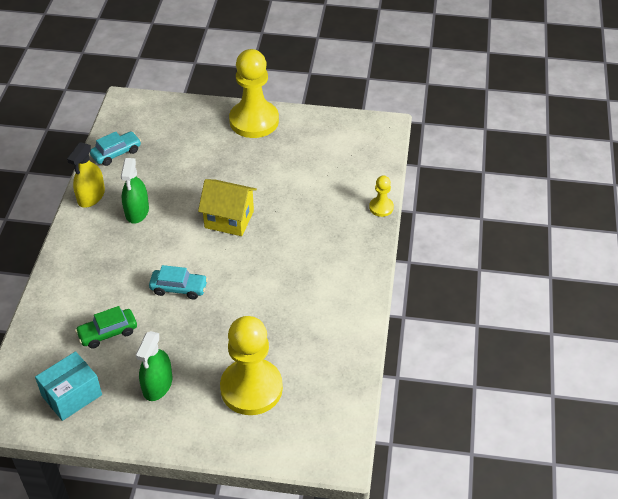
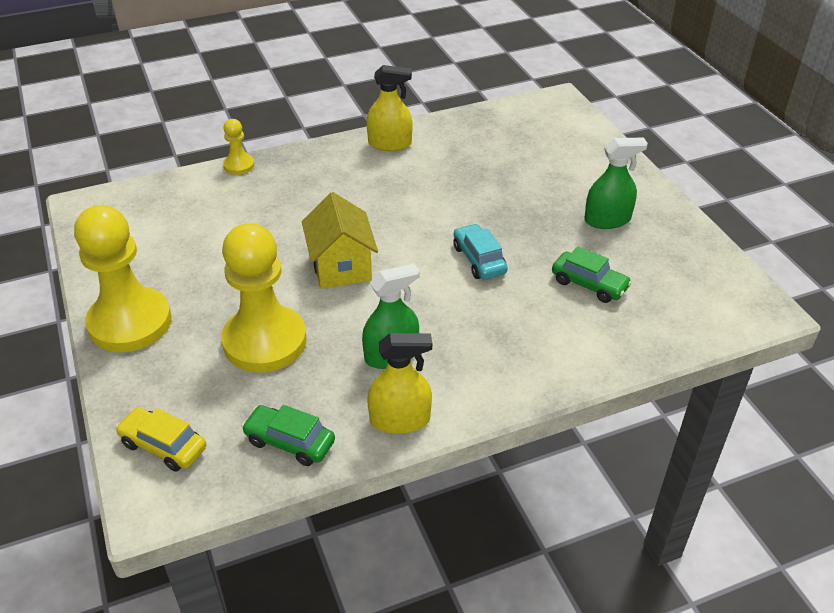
camera: 120 degrees left, 5 degrees down
turquoise box [35,351,102,421] -> none
turquoise car [90,131,141,166] -> green car [241,405,335,466]
yellow pawn [220,316,283,415] -> yellow pawn moved to [221,223,307,373]
none -> yellow car [115,407,206,472]
none -> yellow spray bottle [366,65,413,151]

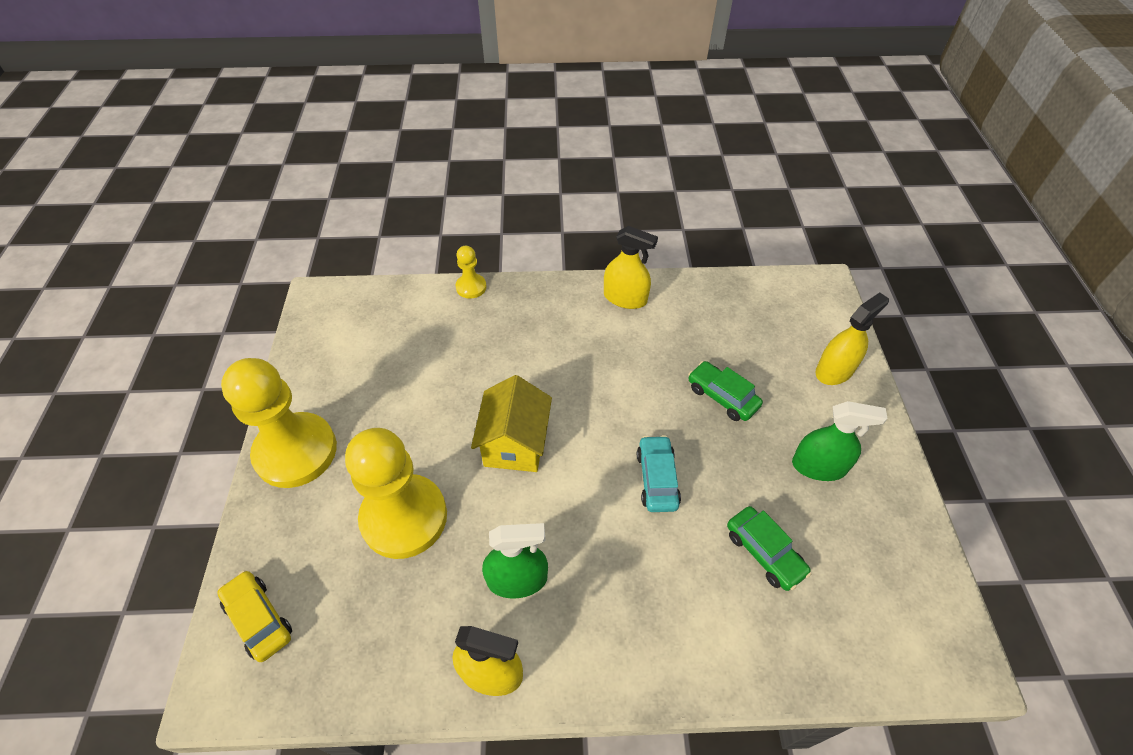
camera: 20 degrees right, 10 degrees up
green car [241,405,335,466] -> green car moved to [688,361,763,421]
none -> yellow spray bottle [815,292,889,385]

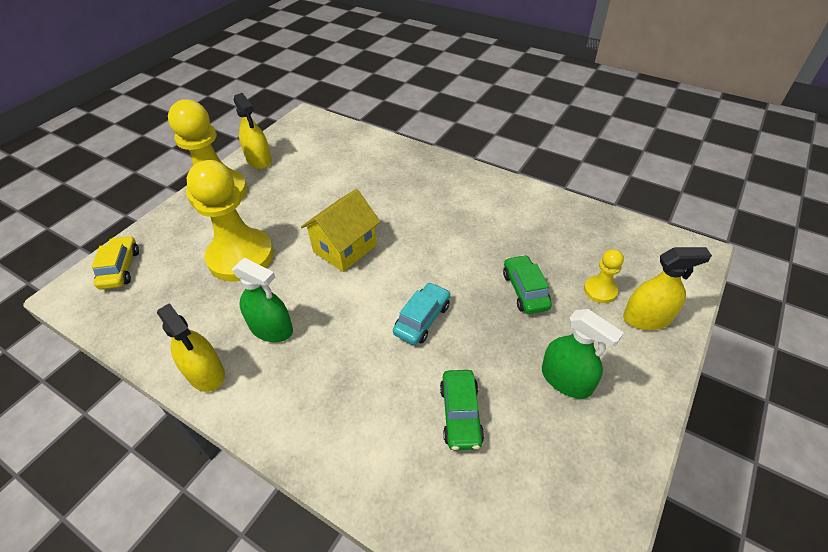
camera: 35 degrees right, 5 degrees down
yellow pawn [456,246,486,299] -> yellow pawn moved to [584,249,624,303]
yellow spray bottle [604,226,658,309] -> yellow spray bottle moved to [234,93,272,169]

